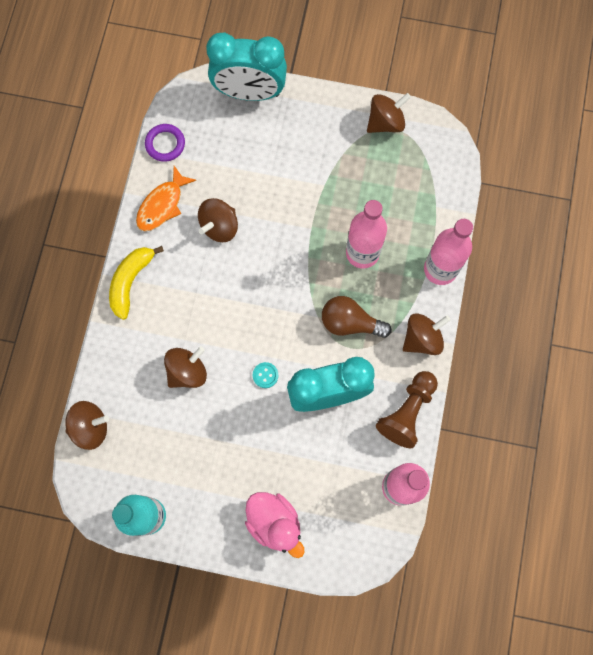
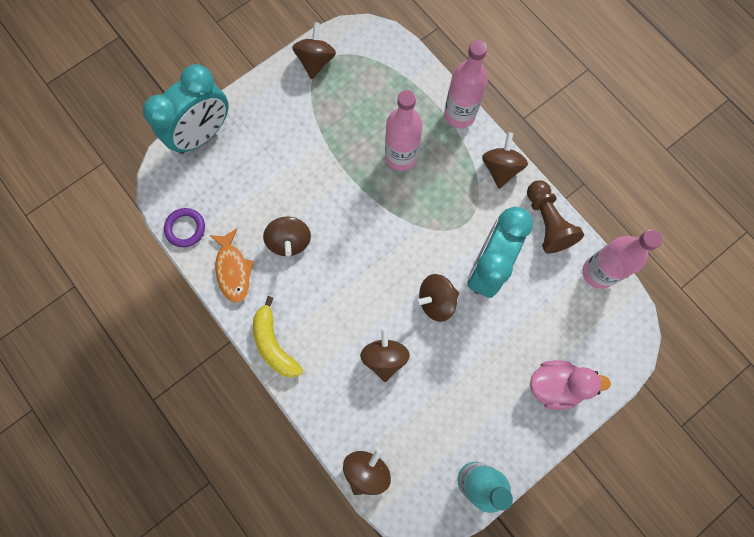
camera: 50 degrees left, 0 degrees up
turquoise button [253,362,278,388] -> brown spinning top [415,274,459,322]
brown light bulb [322,296,391,338] -> none

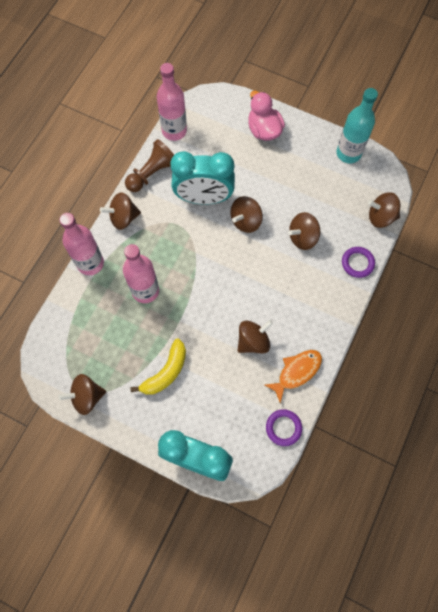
camera: 115 degrees left, 5 degrees down
yellow banana [253,296,303,378] -> yellow banana moved to [130,338,186,395]
brown spinning top [415,274,459,322] -> brown spinning top turned 90 degrees clockwise [230,196,263,233]
none -> purple ring [342,247,375,278]

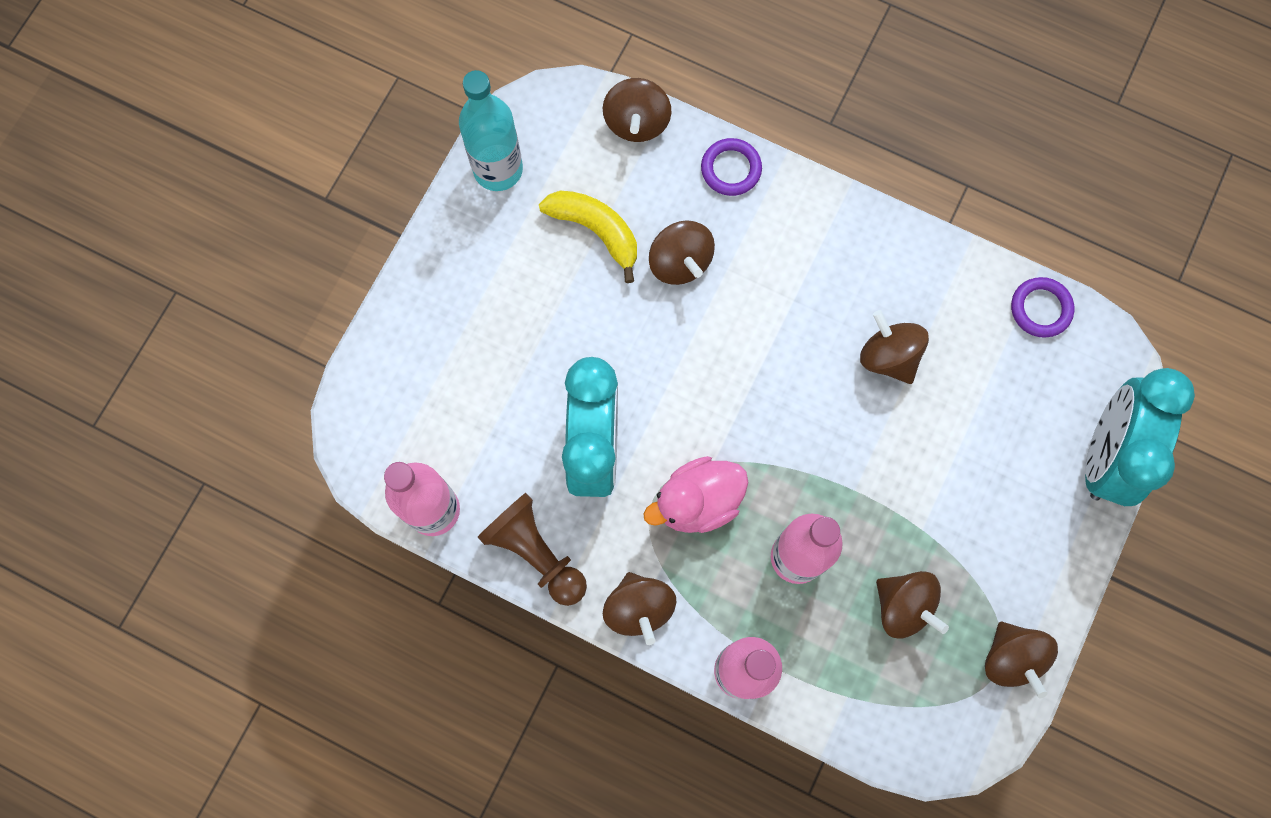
camera: 90 degrees left, 5 degrees up
yellow banana [130,338,186,395] -> yellow banana moved to [539,191,637,283]
brown spinning top [230,196,263,233] -> brown spinning top moved to [876,571,949,639]
pink duck [248,90,285,141] -> pink duck moved to [644,456,748,533]
orange fish [265,350,322,403] -> none

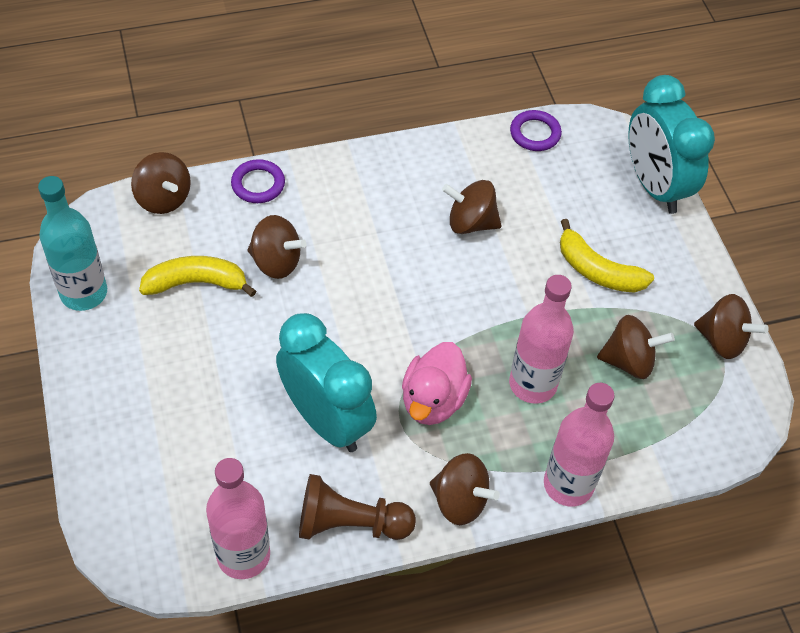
camera: 45 degrees left, 20 degrees down
none -> yellow banana [560,219,654,293]

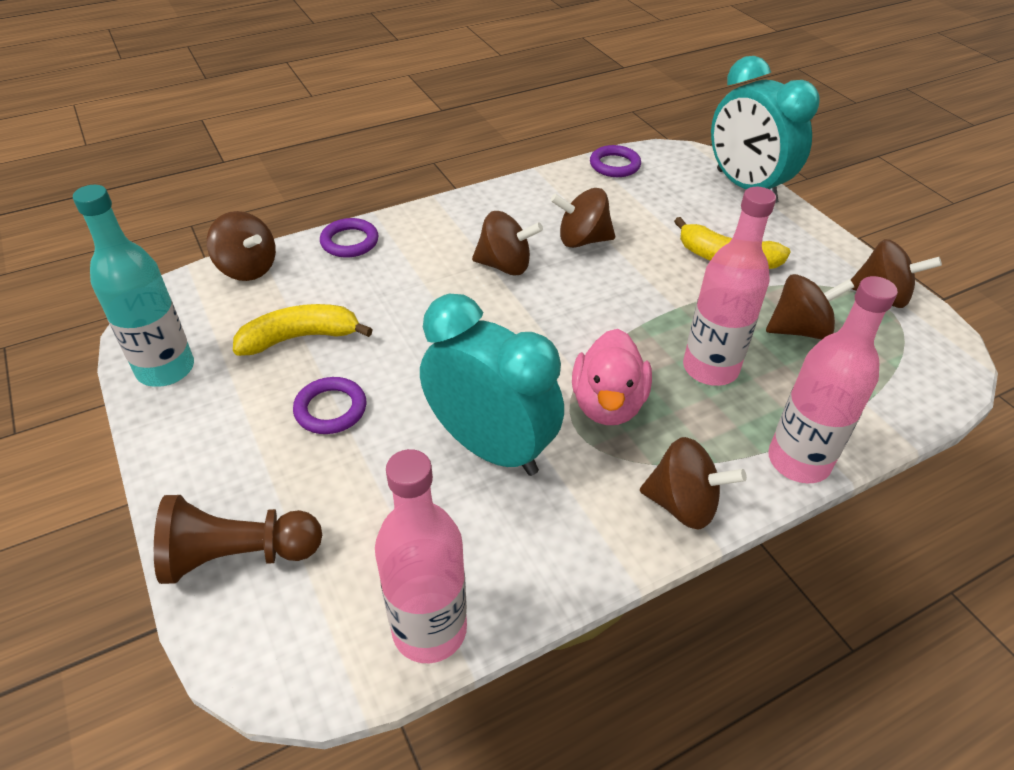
camera: 10 degrees left, 10 degrees down
brown spinning top [247,215,307,279] -> brown spinning top moved to [472,211,543,275]
brown pawn [299,474,416,540] -> brown pawn moved to [154,495,322,584]
none -> purple ring [293,377,366,434]

